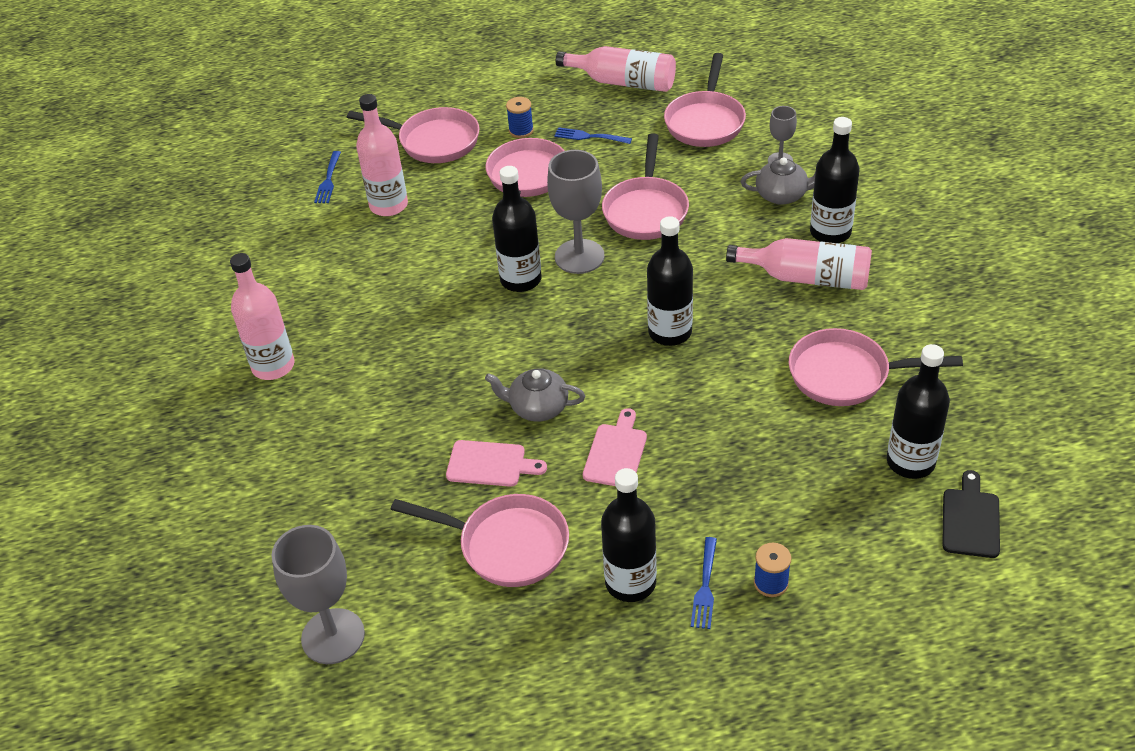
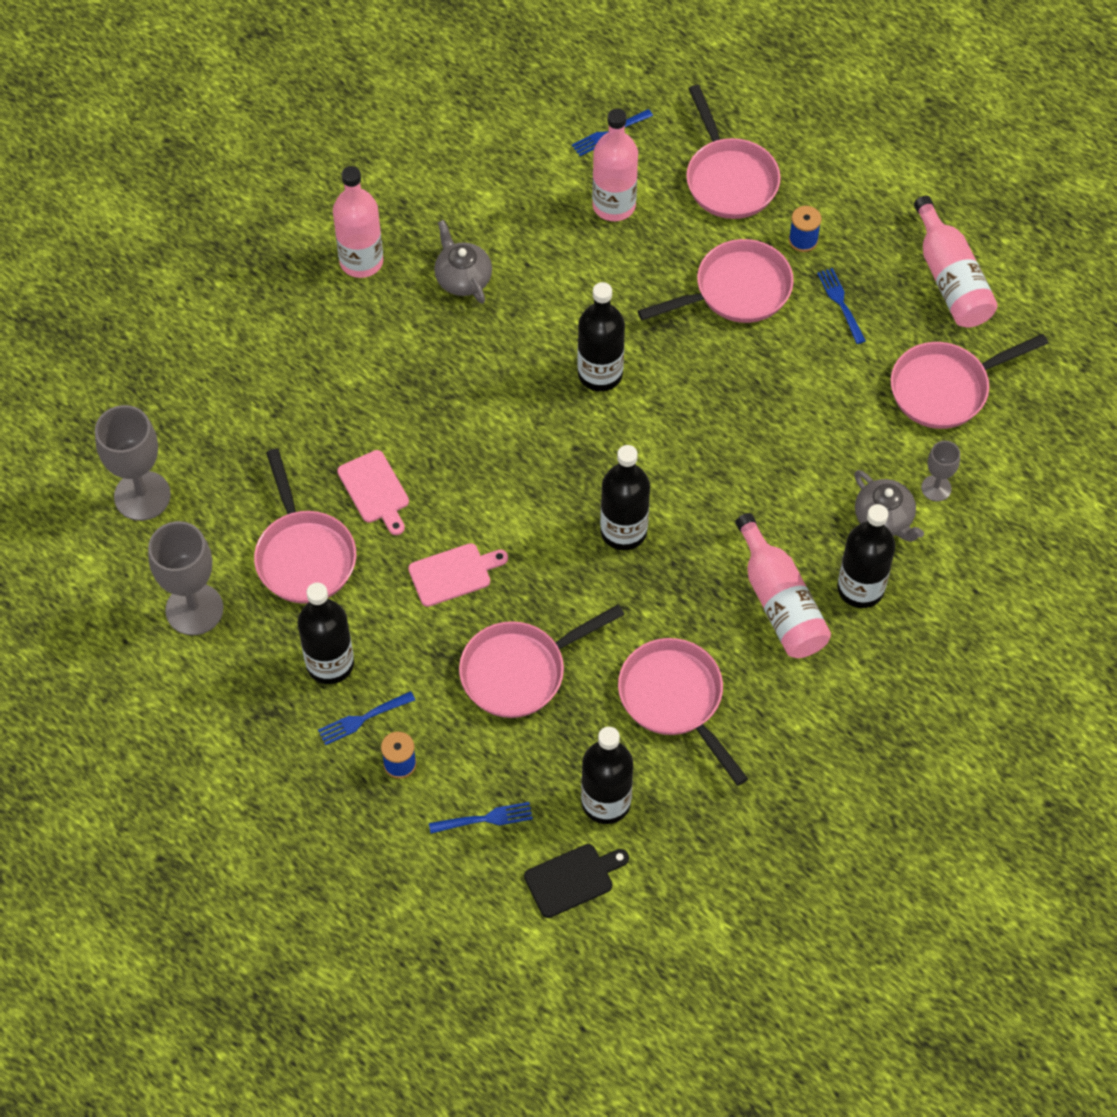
camera: 50 degrees right, 15 degrees up
grey teapot [485,369,585,422] -> grey teapot moved to [434,220,492,304]
grey goblet [547,150,605,274] -> grey goblet moved to [148,521,223,635]
pink pan [602,134,689,240] -> pink pan moved to [459,604,624,718]
none -> blue fork [429,802,533,834]

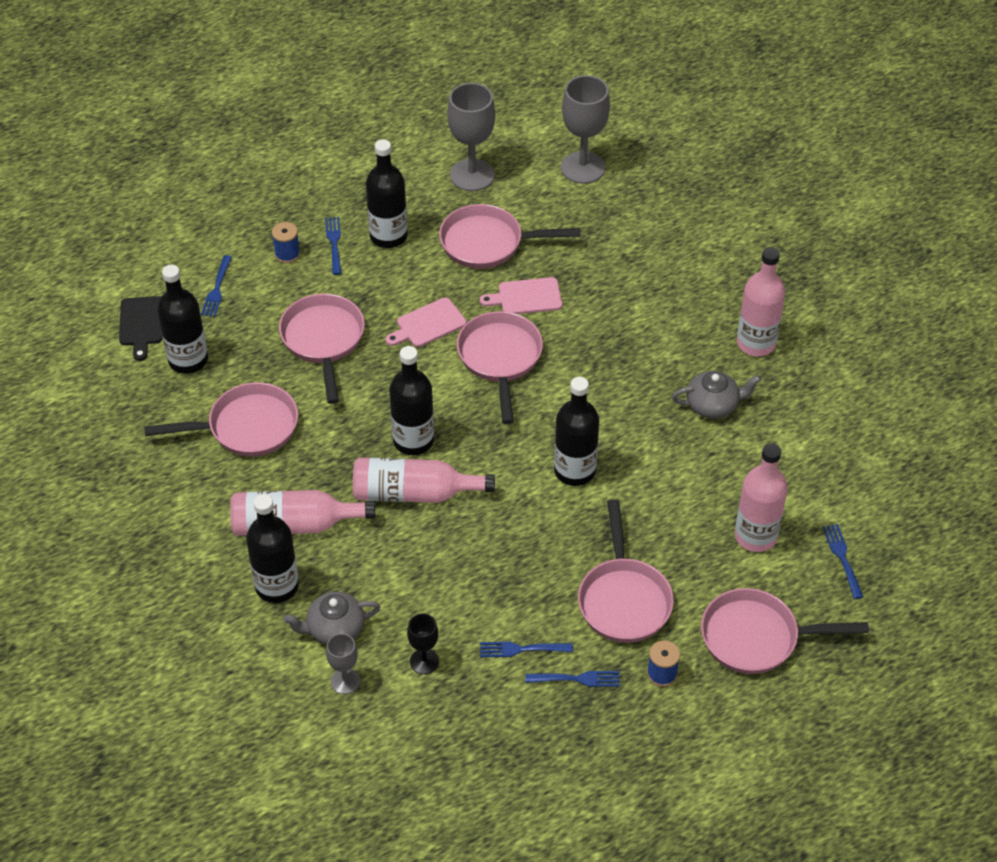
camera: 110 degrees right, 10 degrees down
pink cutting board [408,543,508,607] -> pink cutting board turned 60 degrees clockwise [386,298,466,347]
pink pan [891,334,1048,429] -> pink pan moved to [457,311,543,424]
pink bottle [914,196,998,327] -> pink bottle moved to [353,458,495,503]
none -> black goblet [407,613,439,674]
none -> blue fork [480,642,573,657]

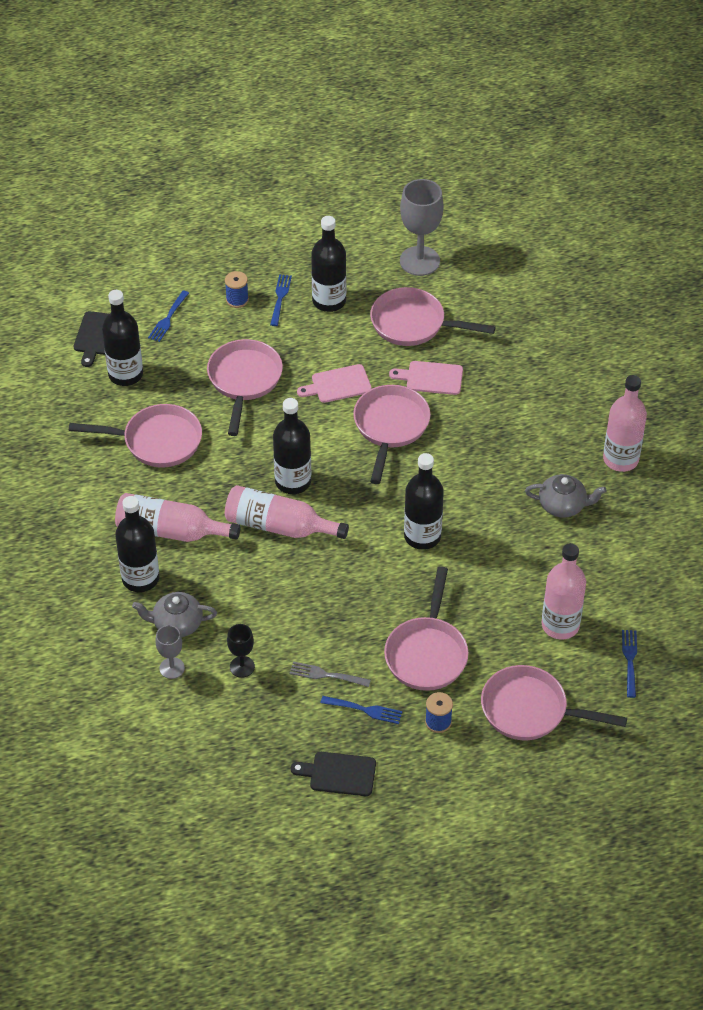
camera: 15 degrees right, 0 degrees up
blue fork [480,642,573,657] -> grey fork [290,661,371,687]
grey goblet [561,75,610,184] -> none
none -> black cutting board [291,752,376,796]

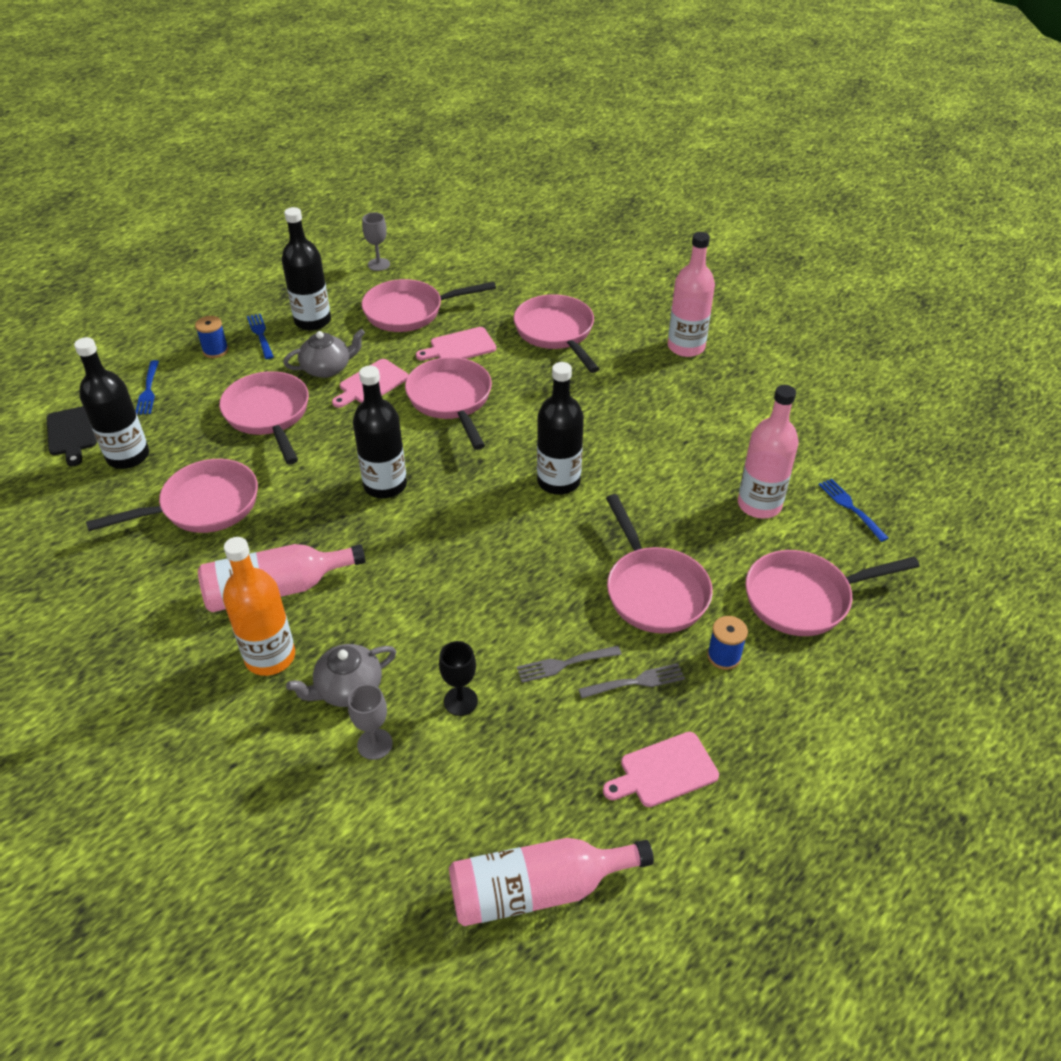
camera: 30 degrees left, 5 degrees down
black bottle [115,496,159,592] -> orange bottle [223,537,295,676]
pink bottle [225,485,349,539] -> pink bottle moved to [449,838,654,926]
black cutting board [291,752,376,796] -> pink cutting board [603,732,719,807]
blue fork [320,696,402,724] -> grey fork [578,663,685,698]
grey goblet [400,179,444,276] -> grey goblet [362,212,390,271], size x0.53
grey teapot [525,474,607,518] -> grey teapot moved to [283,329,365,378]
none -> pink pan [514,294,599,373]

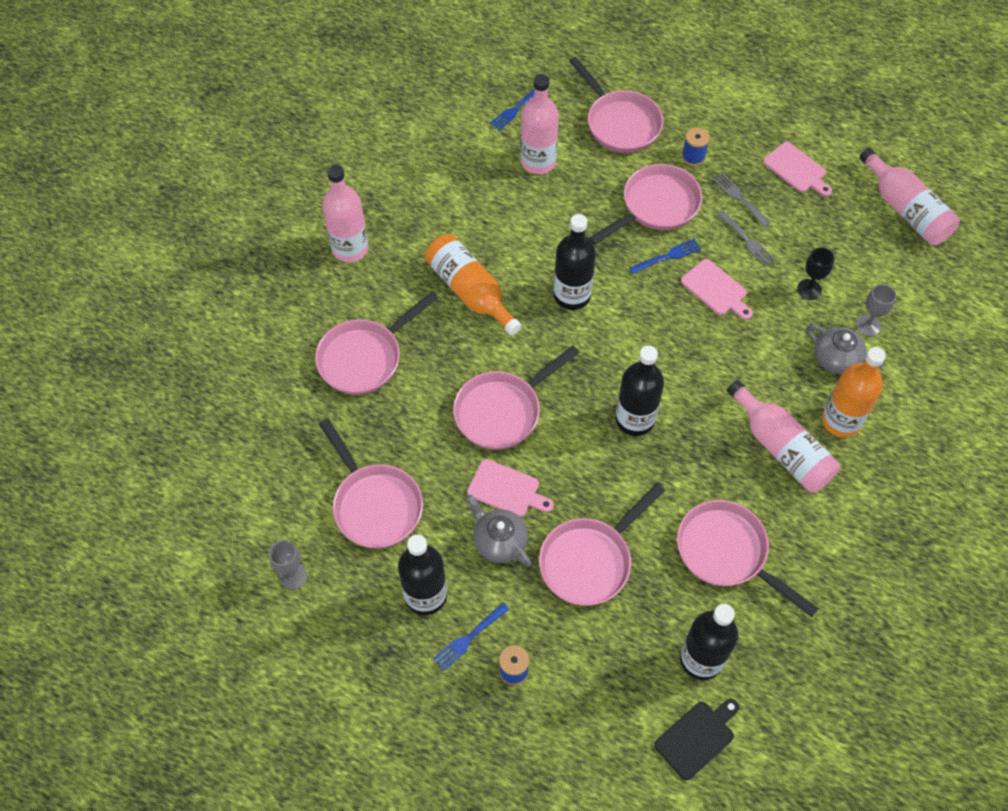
camera: 110 degrees left, 15 degrees up
blue fork [136,360,159,415] -> blue fork moved to [629,239,701,274]
pink cutting board [416,327,496,361] -> pink cutting board moved to [681,259,753,320]
none -> orange bottle [425,234,522,336]

